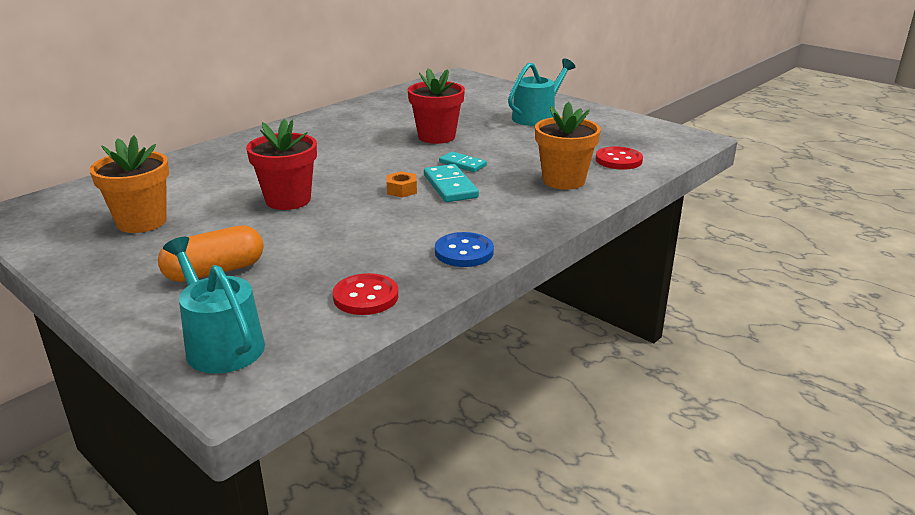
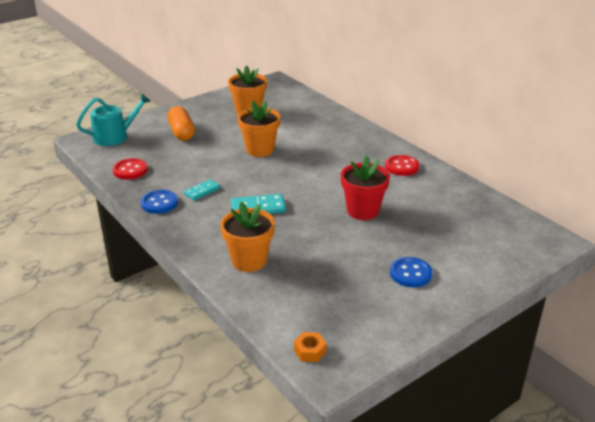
camera: 100 degrees right, 5 degrees up
red flower pot [246,119,317,210] -> orange flower pot [238,101,280,157]
orange nut [386,171,417,198] -> orange nut moved to [294,332,327,362]
turquoise domino [439,152,487,172] -> turquoise domino moved to [184,179,220,200]
turquoise watering can [508,59,575,126] -> blue button [390,257,432,288]
red button [596,146,643,170] -> red button moved to [385,155,419,176]

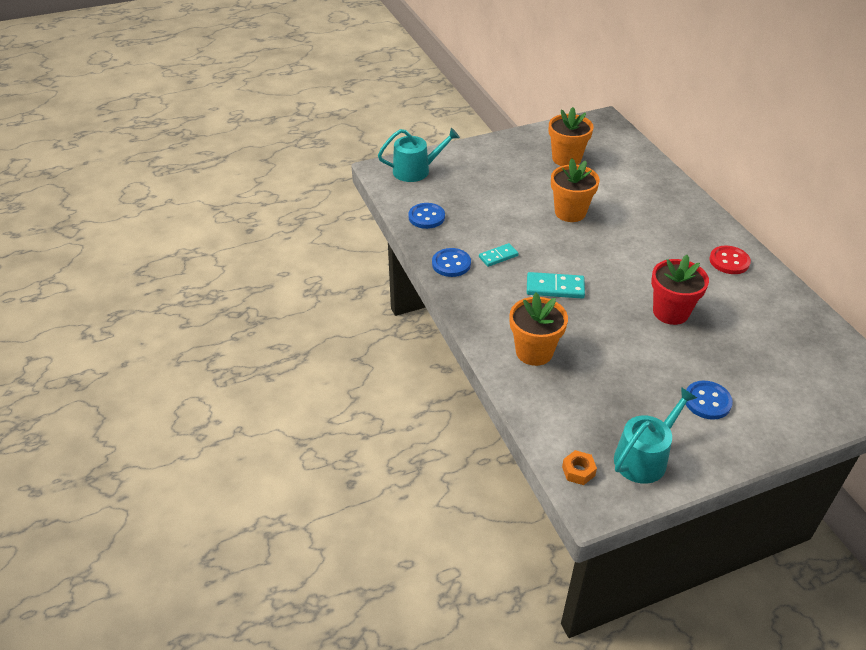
camera: 15 degrees right, 10 degrees up
red button [113,158,148,180] -> blue button [408,203,445,229]
orange capsule [167,106,195,141] -> none
none -> turquoise watering can [614,387,697,484]

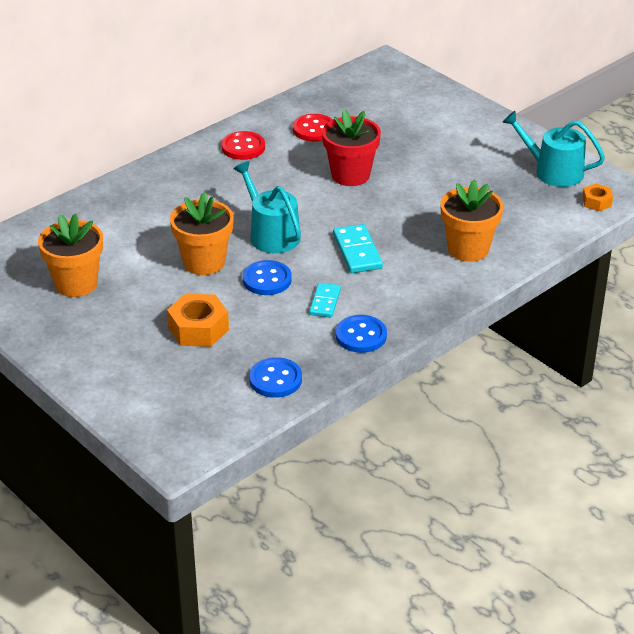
camera: 110 degrees left, 5 degrees down
turquoise watering can [378,128,460,182] -> turquoise watering can moved to [234,161,301,253]
turquoise domino [479,243,519,267] -> turquoise domino turned 60 degrees clockwise [309,283,341,318]
blue button [686,381,733,420] -> blue button moved to [243,260,292,295]
none -> orange nut [167,294,229,347]
none -> red button [293,114,333,141]

